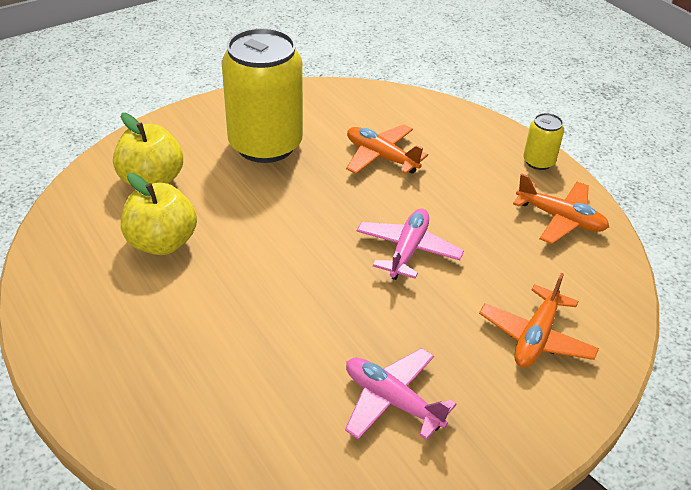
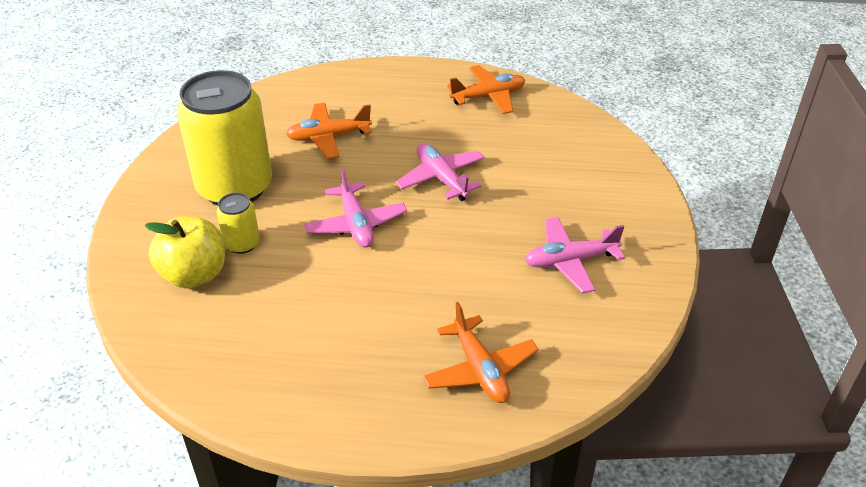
camera: 50 degrees left, 0 degrees up
yellow apple [121,173,197,255] -> none
orange plane [479,273,599,367] -> orange plane moved to [423,302,539,403]
yellow can [523,113,564,170] -> yellow can moved to [217,192,260,254]
none -> pink plane [304,167,407,248]

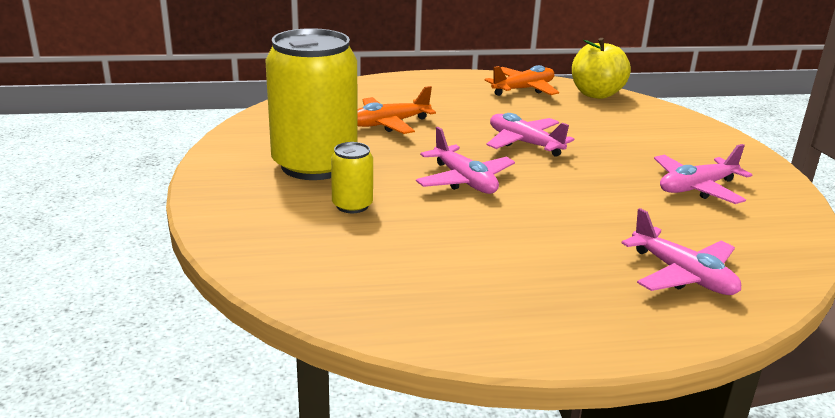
camera: 15 degrees left, 15 degrees down
yellow apple [145,216,225,288] -> yellow apple moved to [572,38,631,99]
orange plane [423,302,539,403] -> pink plane [621,208,741,295]

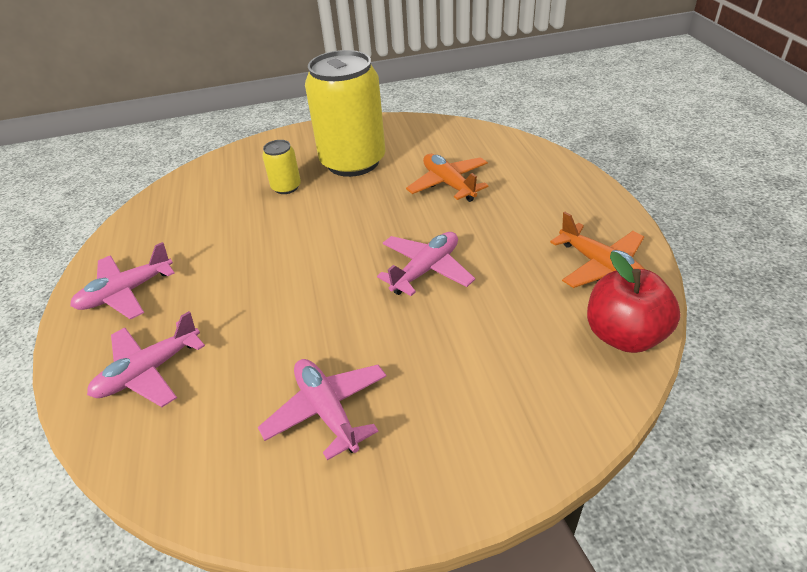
camera: 90 degrees right, 15 degrees up
pink plane [416,127,515,194] -> pink plane moved to [70,242,175,320]
yellow apple [572,38,631,99] -> red apple [587,252,681,353]

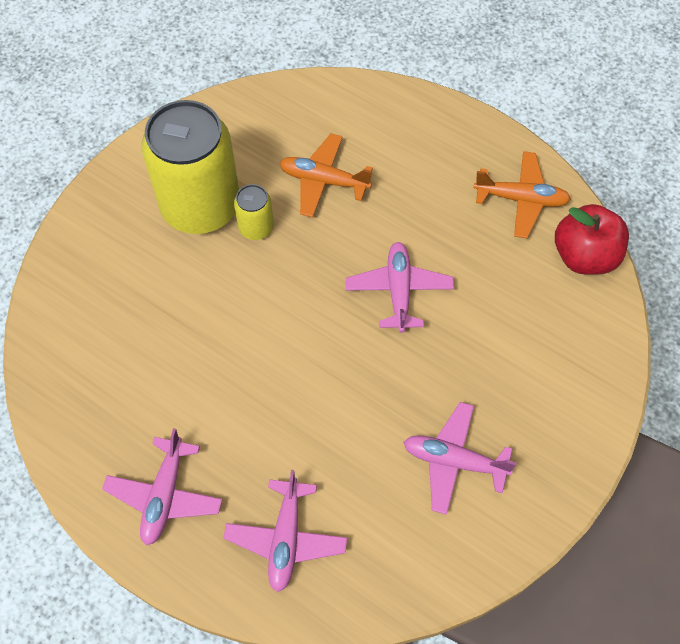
camera: 45 degrees left, 20 degrees up
yellow can [262,140,301,194] -> yellow can moved to [234,184,274,240]

